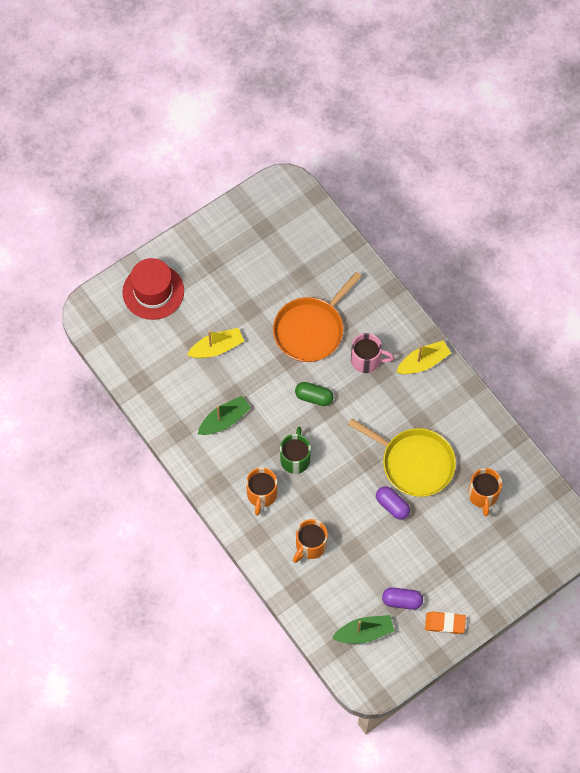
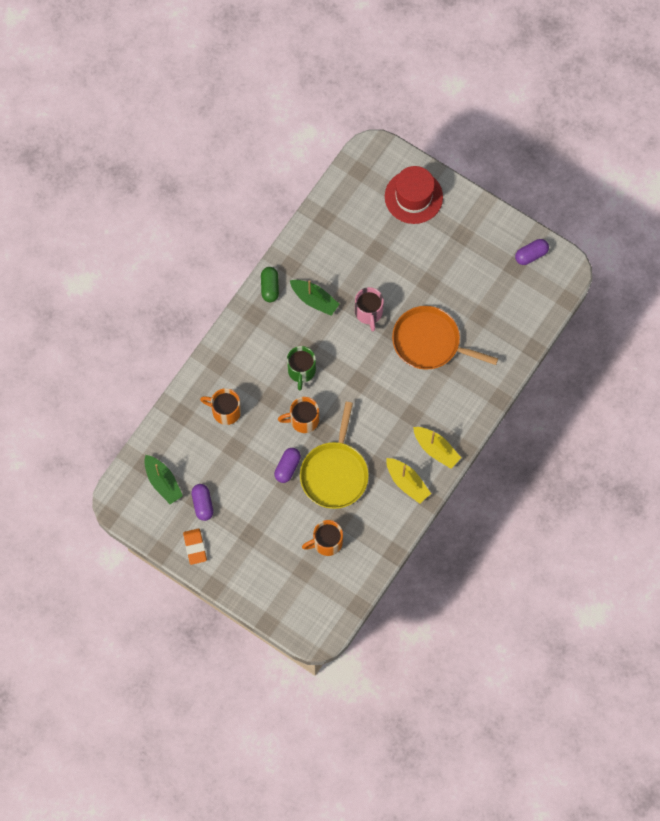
camera: 70 degrees right, 5 degrees up
yellow boat [187,328,244,358] -> yellow boat moved to [386,458,431,504]
orange mug [246,467,278,516] -> orange mug moved to [278,397,319,433]
green mug [280,427,311,474] -> green mug turned 105 degrees clockwise [287,346,316,391]
green capsule [295,382,333,406] -> green capsule moved to [261,267,279,302]
pink mug [351,333,394,373] -> pink mug moved to [355,287,384,331]
none -> purple capsule [515,239,549,265]

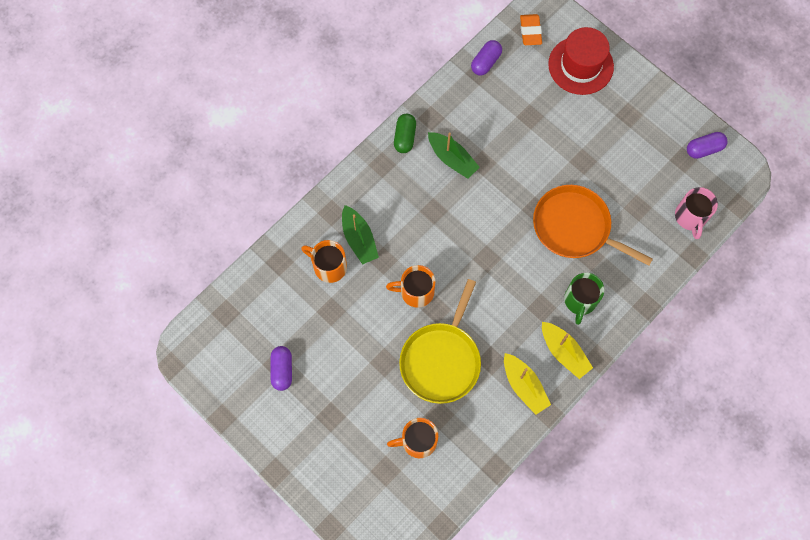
camera: 10 degrees right, 0 degrees up
green boat [144,455,183,504] -> green boat moved to [342,205,379,265]
orange eraser [183,529,207,565] -> orange eraser moved to [520,14,542,45]
purple capsule [274,448,301,483] -> purple capsule moved to [471,40,502,75]
green mug [287,346,316,391] -> green mug moved to [564,273,604,325]
pink mug [355,287,384,331] -> pink mug moved to [675,187,718,239]

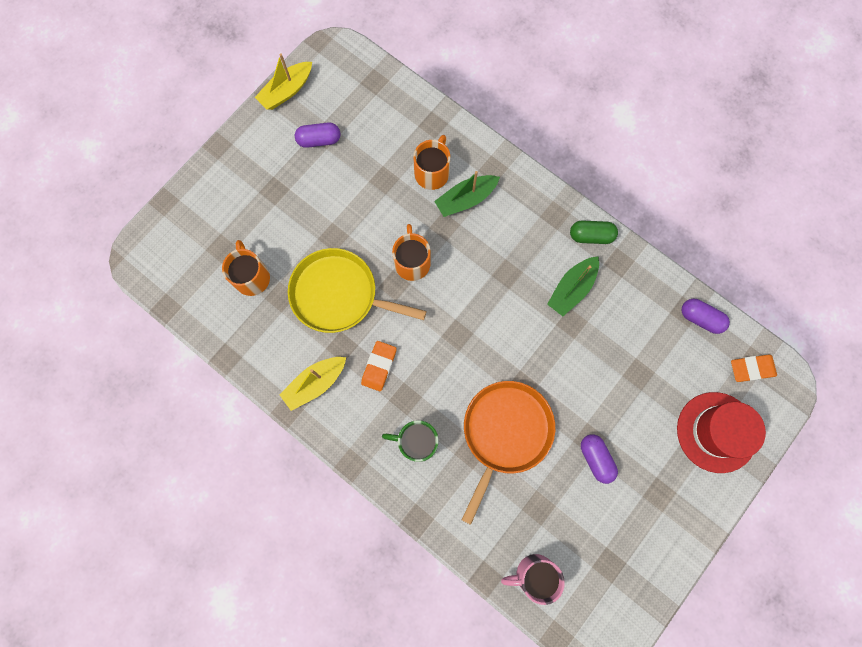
camera: 85 degrees right, 5 degrees up
yellow boat [542,322,593,379] -> yellow boat moved to [255,53,312,110]
purple capsule [687,132,727,159] -> purple capsule moved to [581,434,618,484]
none -> orange eraser [361,341,397,391]

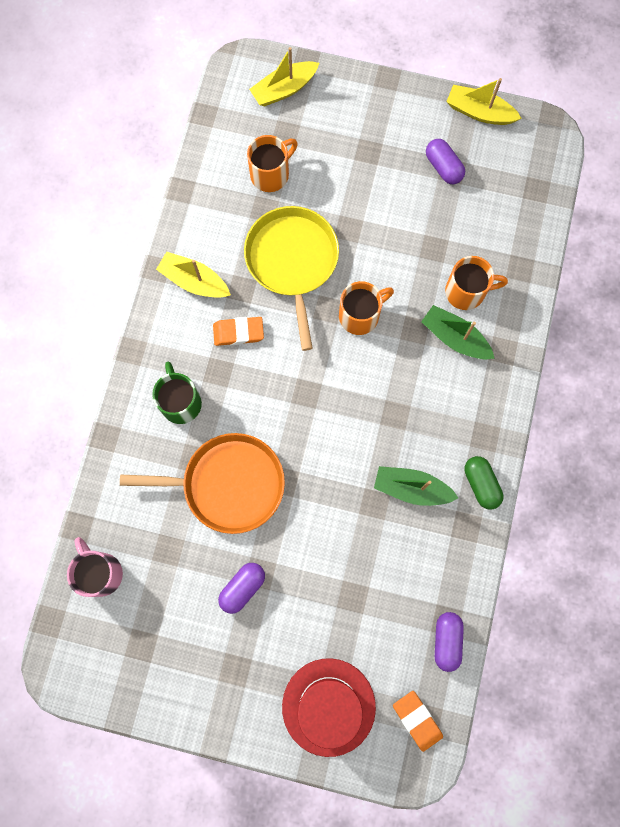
camera: 65 degrees right, 0 degrees up
none -> yellow boat [249,47,319,106]

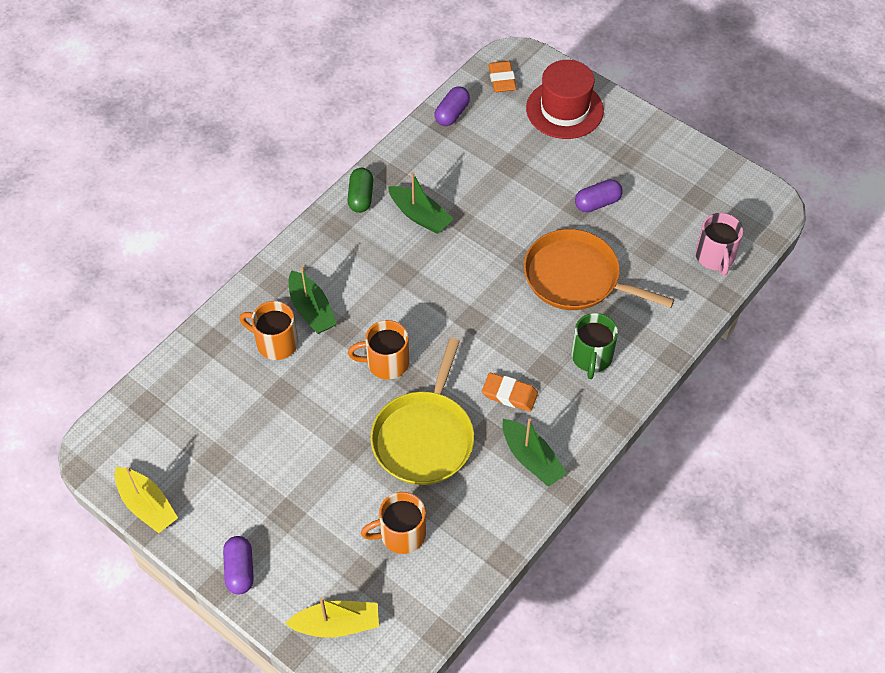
camera: 155 degrees left, 20 degrees down
yellow boat [156,252,231,298] -> green boat [502,418,567,486]
purple capsule [426,139,465,184] -> purple capsule moved to [223,536,254,594]

